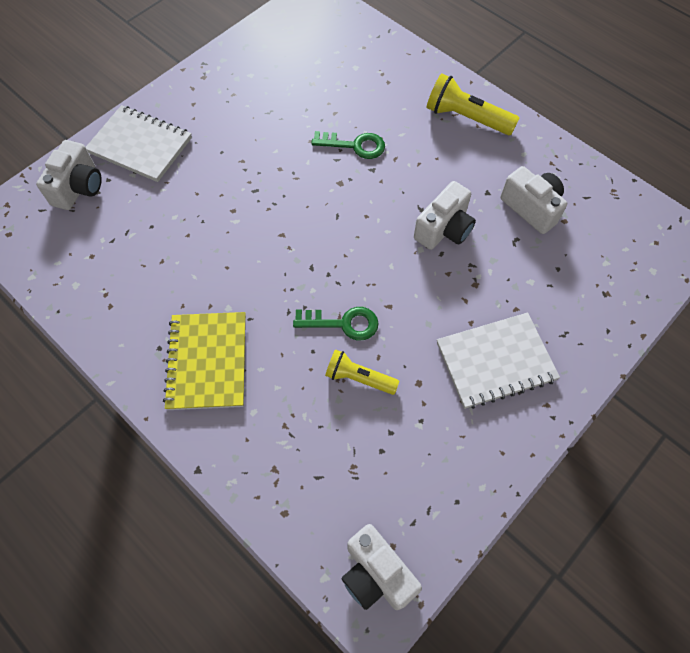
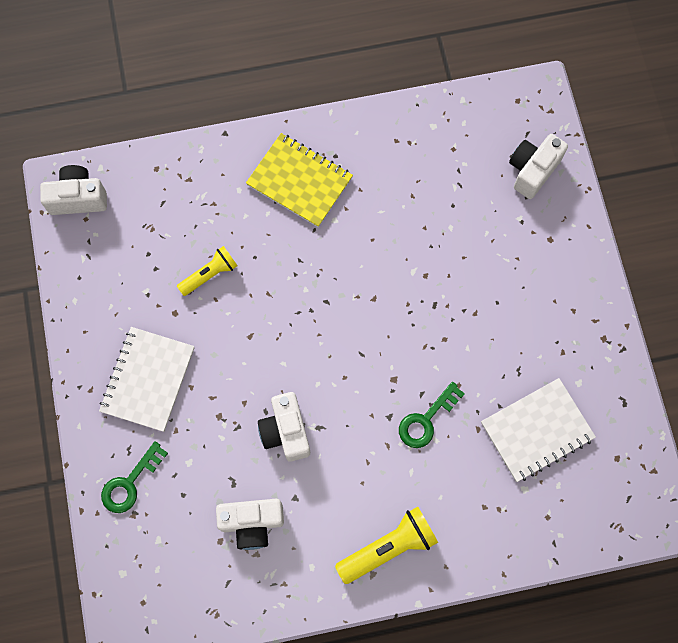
camera: 125 degrees right, 10 degrees up
white camera [36,140,102,210] -> white camera turned 75 degrees clockwise [509,134,568,199]
white notebook [86,105,192,182] -> white notebook moved to [481,378,596,482]
green key [293,307,379,340] -> green key moved to [101,441,168,513]

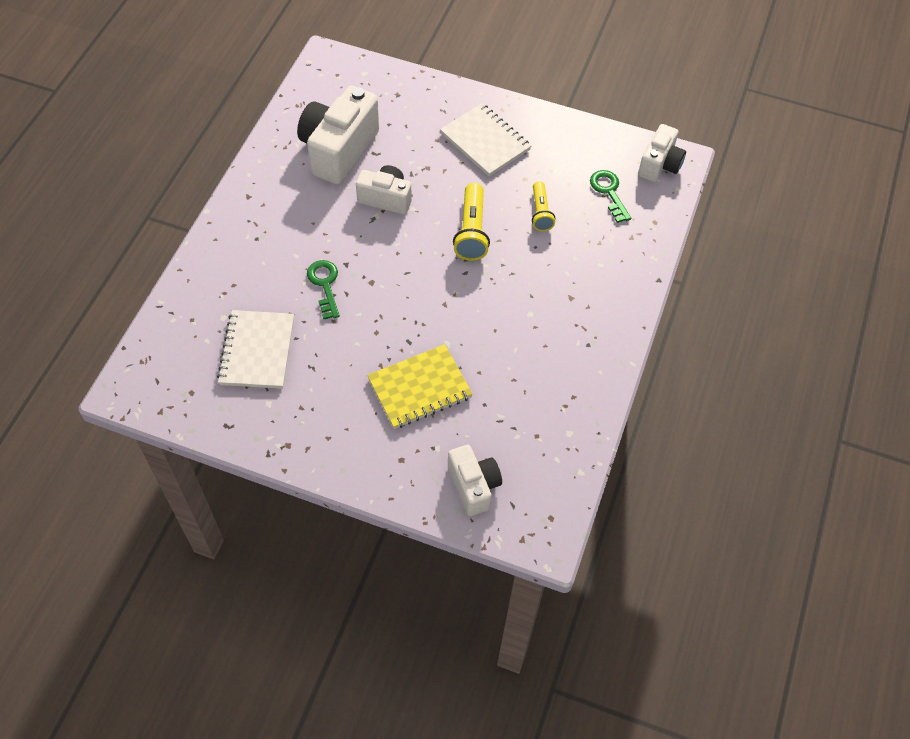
camera: 120 degrees right, 15 degrees down
green key [101,441,168,513] -> green key moved to [590,170,631,223]
white camera [216,499,284,550] -> white camera [297,86,379,185], size x1.69
yellow notebook [246,133,353,227] -> yellow notebook moved to [367,344,473,429]
yellow flashlight [335,507,438,584] -> yellow flashlight moved to [453,183,490,261]

